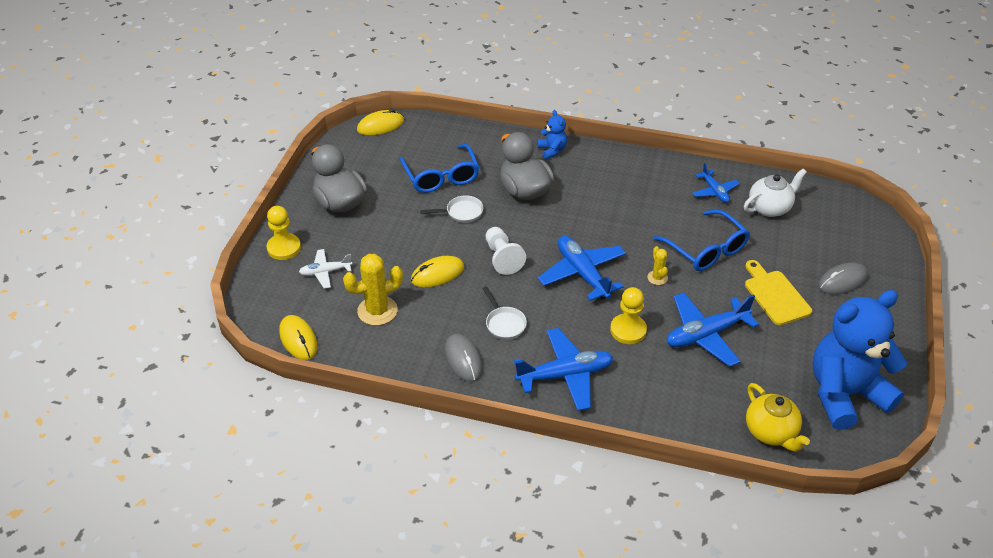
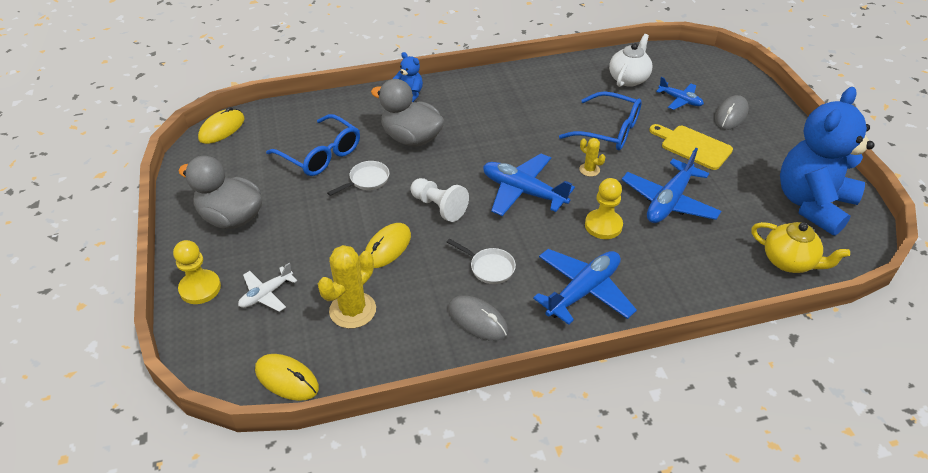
camera: 30 degrees left, 0 degrees up
blue plane [692,163,740,203] -> blue plane moved to [656,77,704,110]

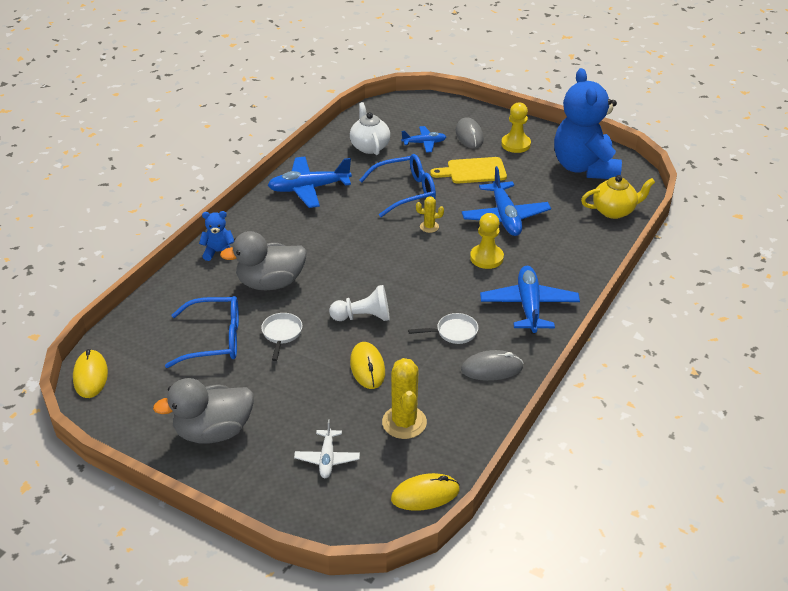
camera: 45 degrees left, 5 degrees down
yellow pawn [173,240,221,304] -> yellow pawn moved to [501,102,531,153]
blue plane [483,153,575,216] -> blue plane moved to [268,156,352,208]

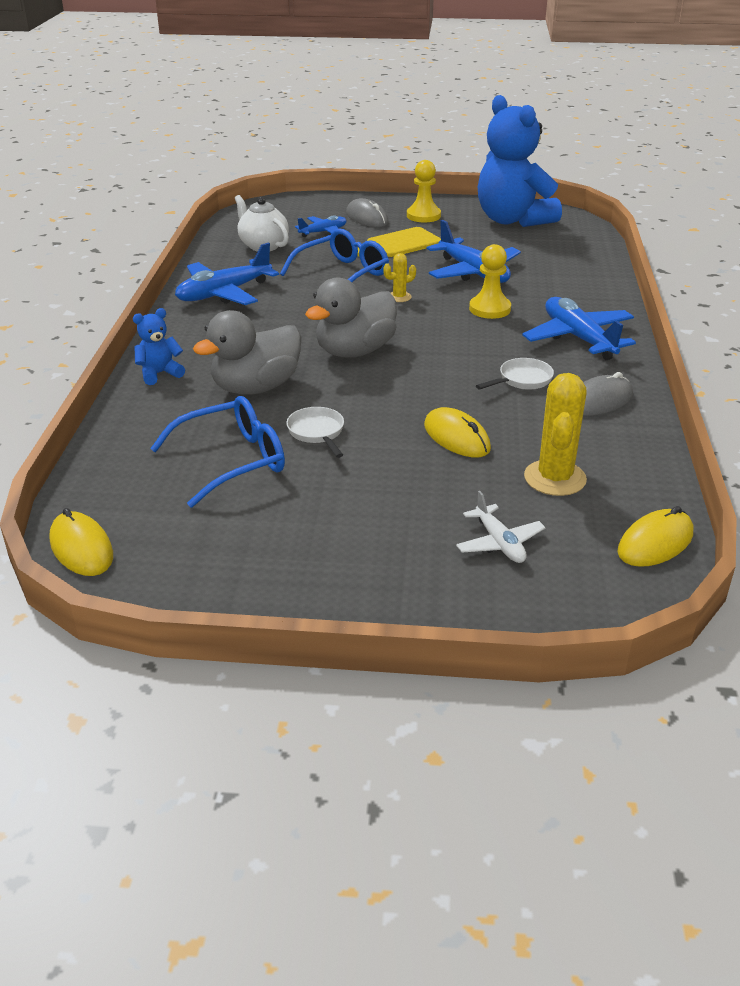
camera: 25 degrees left, 5 degrees down
grey duck [153,378,254,444] -> grey duck moved to [305,278,397,358]
white pawn [329,285,390,321] -> none
yellow cactus [382,358,427,439] -> yellow cactus turned 45 degrees clockwise [524,373,587,496]
yellow teapot [581,175,655,219] -> none

